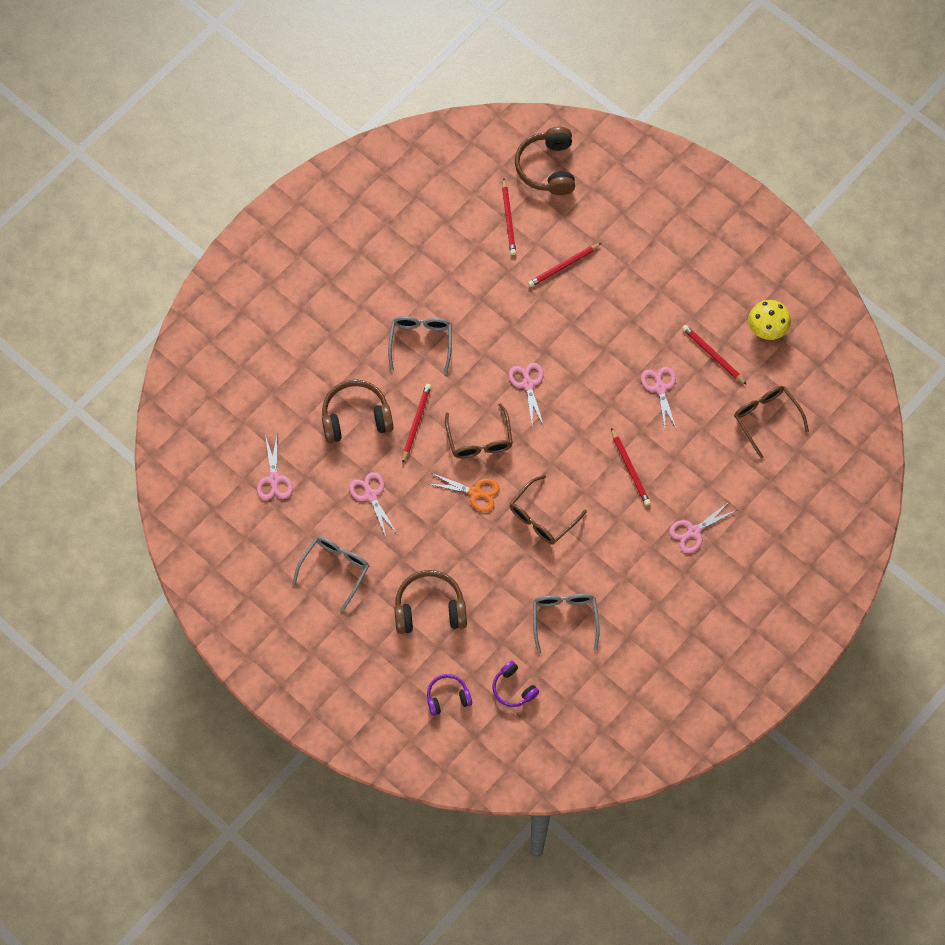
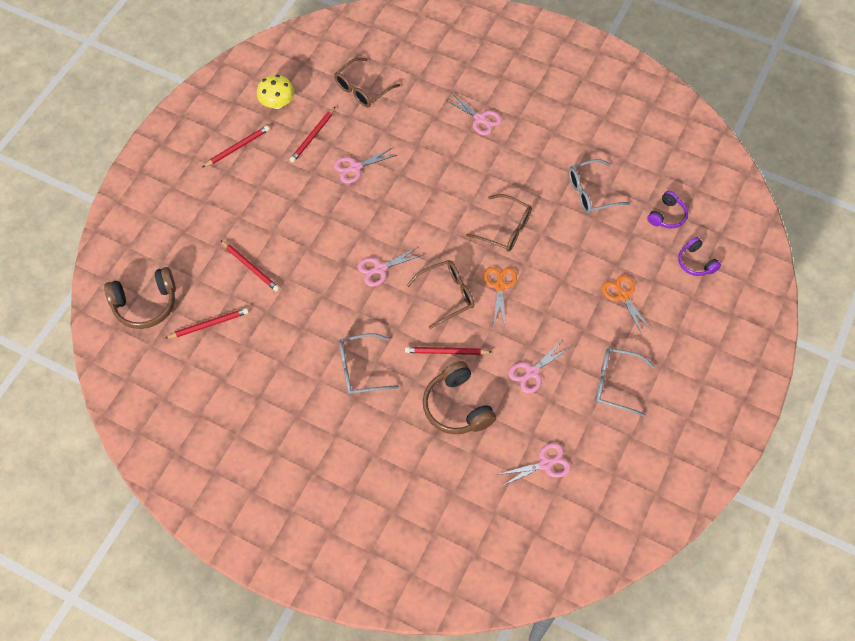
camera: 105 degrees left, 5 degrees down
brown headphones [394,570,467,634] -> orange scissors [602,275,652,334]
red pencil [611,428,651,506] -> red pencil moved to [203,126,270,167]

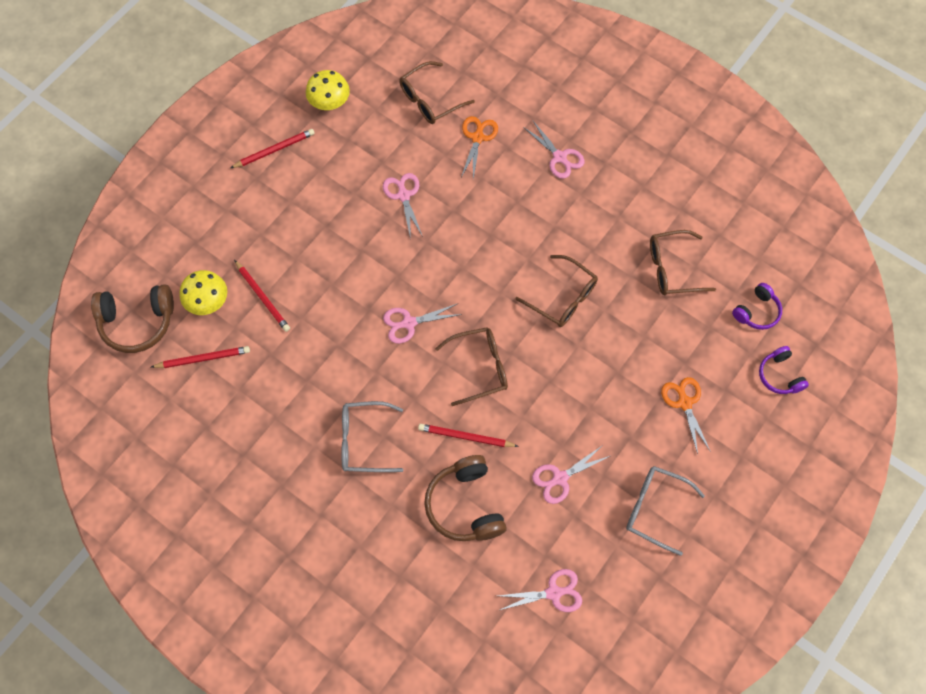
camera: 10 degrees right, 5 degrees up
red pencil [290,106,336,162] -> none
pink scissors [334,148,397,184] -> pink scissors turned 90 degrees clockwise [383,173,423,239]
orange scissors [483,267,517,325] -> orange scissors moved to [461,116,498,179]
grey glasses [569,159,630,214] -> brown glasses [650,230,716,295]
none -> yellow mushroom [180,270,227,315]

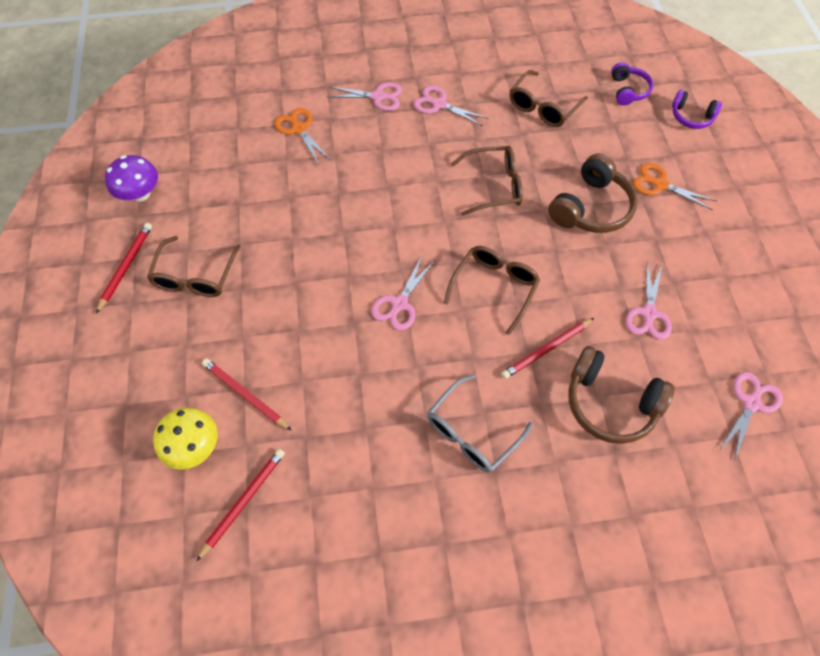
camera: 45 degrees left, 5 degrees down
brown headphones [91,284,174,353] -> brown headphones moved to [548,154,638,233]
red pencil [234,260,290,332] -> red pencil turned 150 degrees counterclockwise [202,358,292,431]
yellow mushroom [306,70,350,110] -> purple mushroom [105,155,158,202]
pink scissors [383,173,423,239] -> pink scissors moved to [414,86,488,126]
brown glasses [399,61,475,124] -> brown glasses moved to [147,236,241,297]
grey glasses [626,466,705,556] -> none

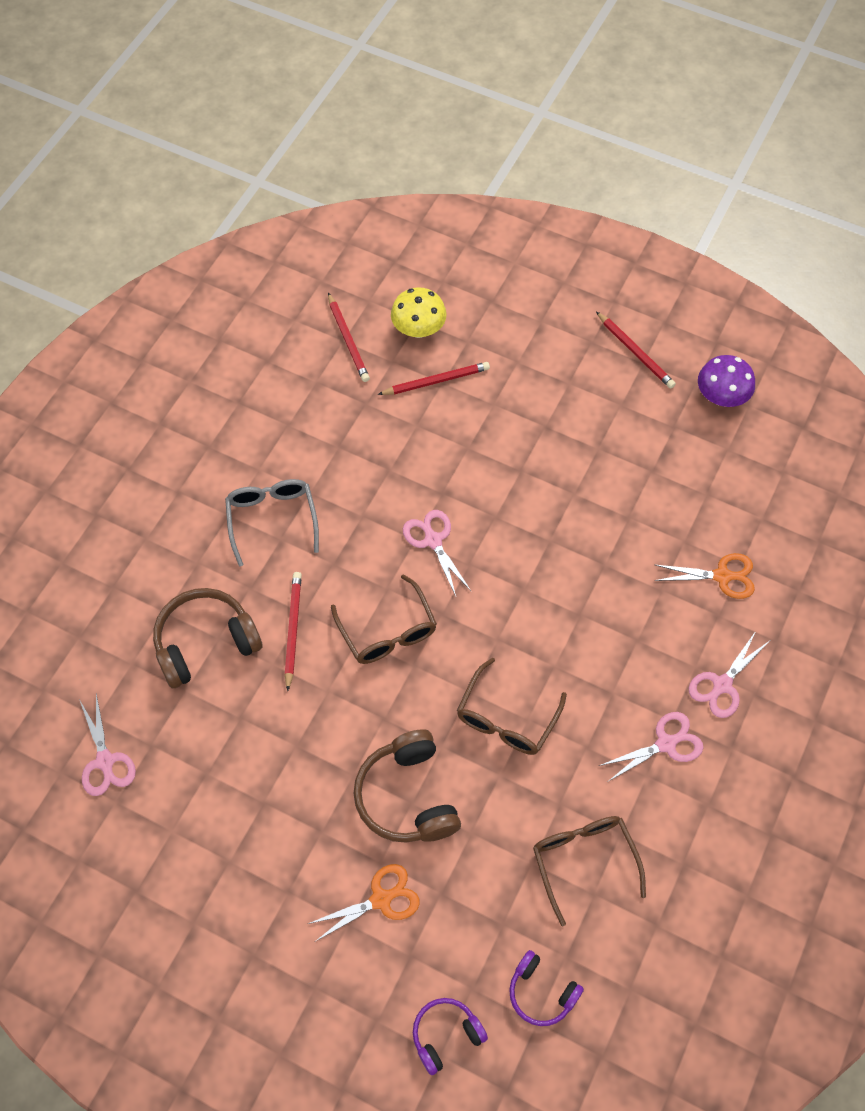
camera: 125 degrees right, 0 degrees up
brown glasses [147,236,241,297] -> none
pink scissors [626,262,672,340] -> none

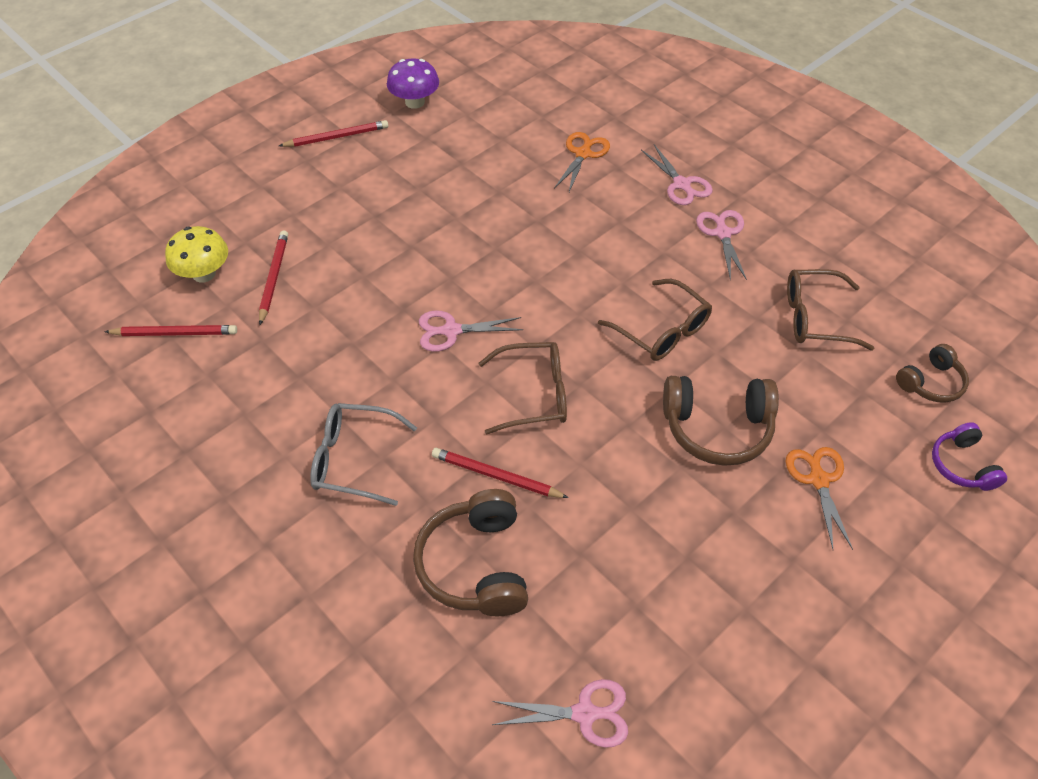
camera: 70 degrees left, 10 degrees down
purple headphones [509,950,584,1026] -> brown headphones [896,344,969,403]

